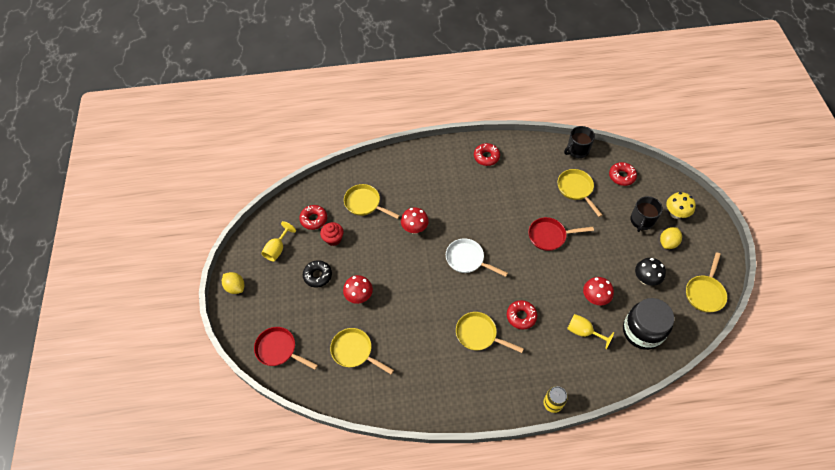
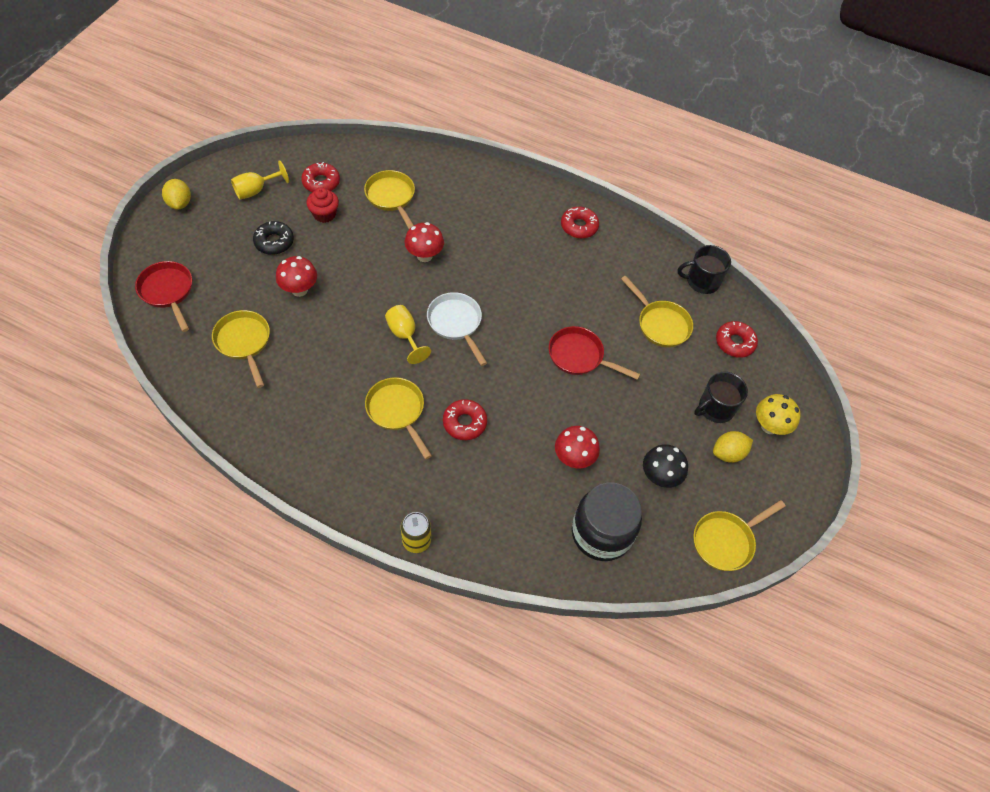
camera: 25 degrees right, 0 degrees up
yellow pan [557,169,602,217] -> yellow pan turned 135 degrees clockwise [621,276,693,348]
yellow goblet [567,314,614,349] -> yellow goblet moved to [385,305,431,364]

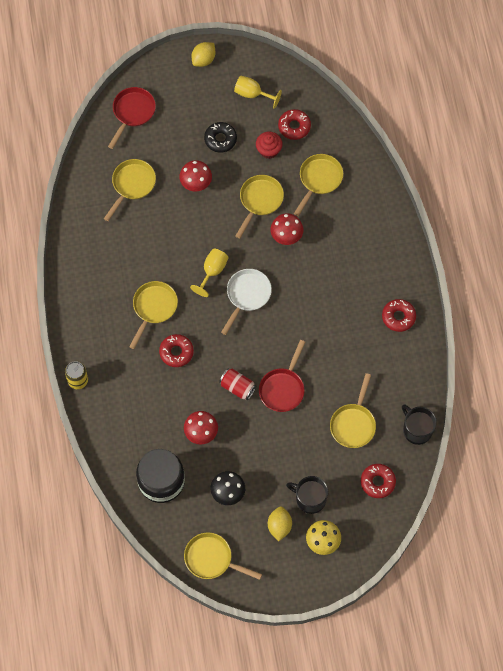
camera: 60 degrees right, 10 degrees up
red pan [549,326,640,380] -> red pan turned 150 degrees counterclockwise [259,340,305,412]
yellow lemon [713,431,753,463] -> yellow lemon turned 60 degrees clockwise [268,506,292,541]
none -> red can [219,369,257,400]
none -> yellow pan [236,175,284,239]

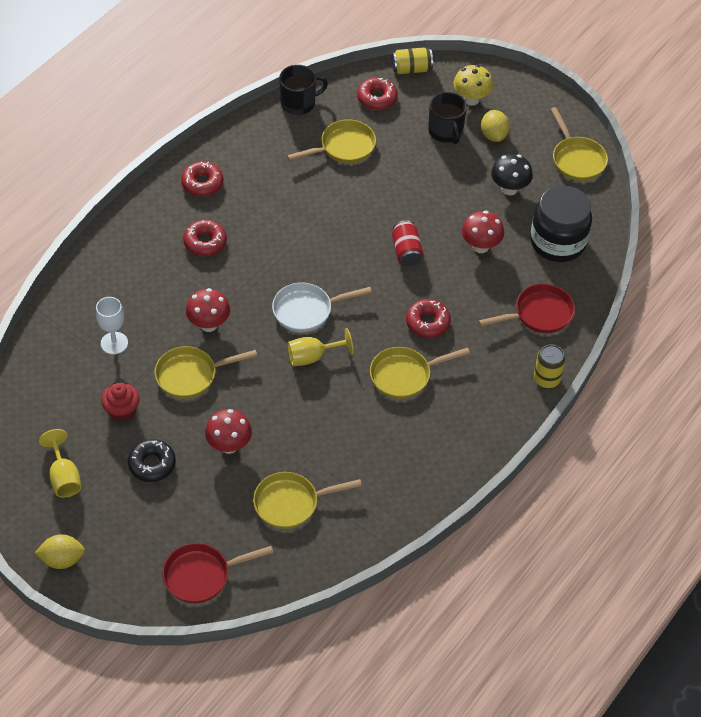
camera: 135 degrees left, 15 degrees down
red pan [259,340,305,412] -> red pan moved to [479,284,575,333]
yellow lemon [268,506,292,541] -> yellow lemon turned 60 degrees counterclockwise [481,110,510,142]
red donut [278,109,311,140] -> red donut moved to [183,220,227,256]
yellow pan [294,154,343,216] -> white goblet [96,297,128,355]
black mug [402,404,437,445] -> black mug turned 120 degrees counterclockwise [279,65,328,115]
none -> yellow can [392,47,433,74]

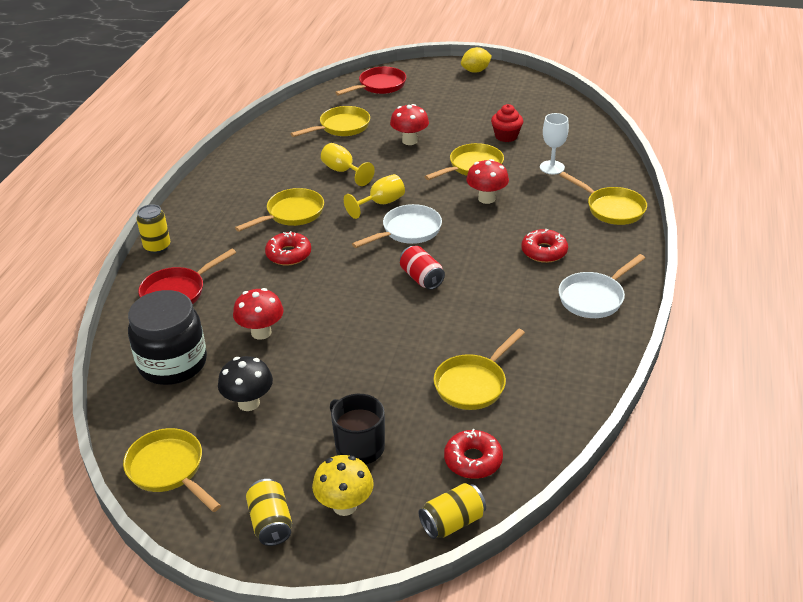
camera: 160 degrees right, 15 degrees down
yellow goblet [39,429,81,498] -> yellow goblet moved to [321,143,375,186]
black donut [128,439,176,482] -> none
red donut [181,162,223,197] -> white pan [558,254,645,318]
black mug [279,65,328,115] -> none
red can [392,220,424,266] -> red can moved to [400,246,445,290]
yellow lemon [481,110,510,142] -> none
none -> yellow can [246,479,292,546]
none -> yellow pan [560,172,647,225]

